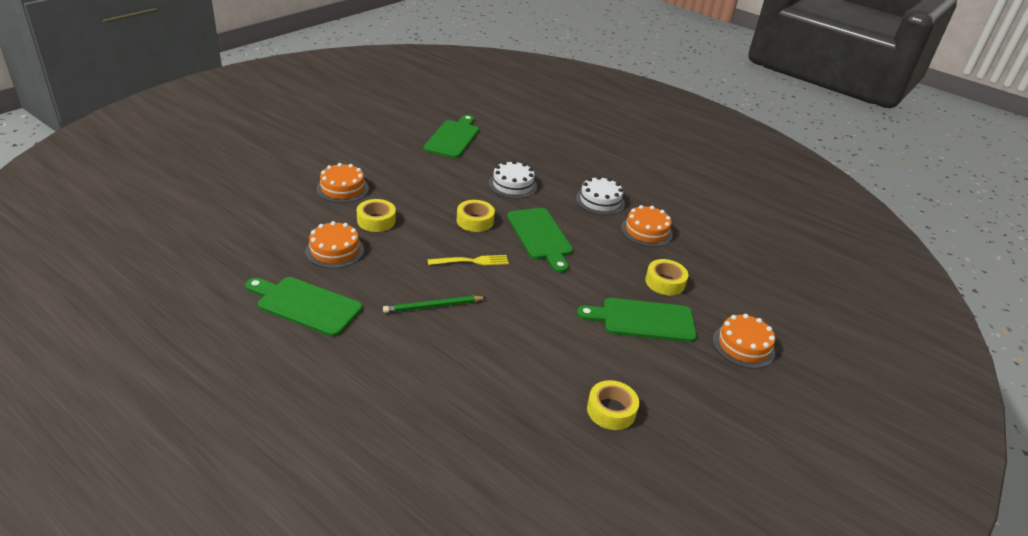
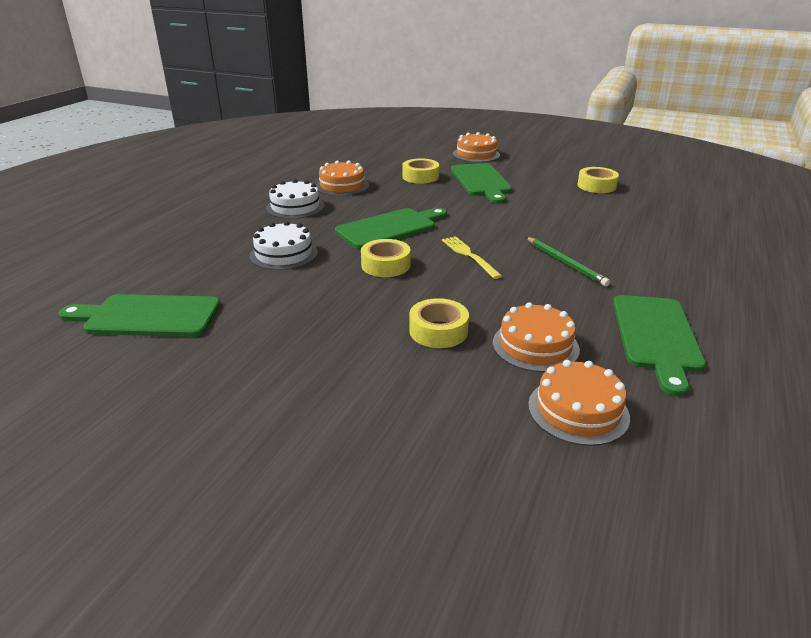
camera: 100 degrees left, 5 degrees down
orange cake [317,163,369,203] -> orange cake moved to [528,360,630,446]

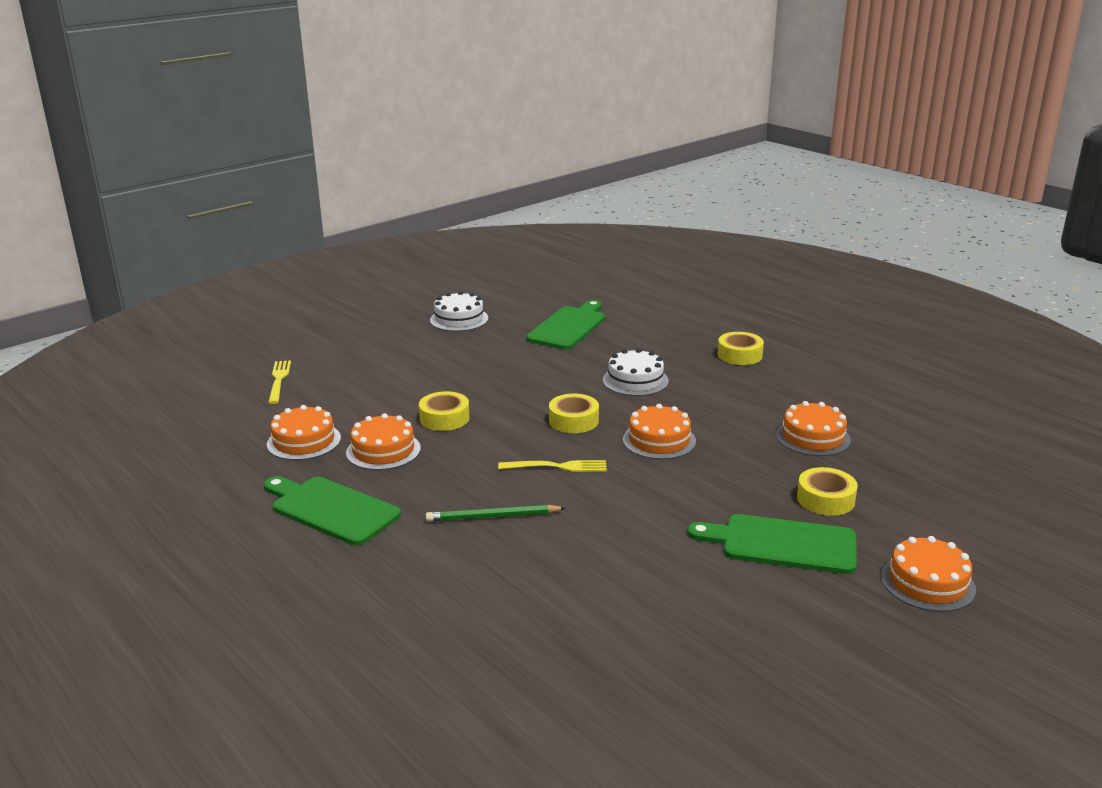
camera: 115 degrees right, 5 degrees down
white cake [266,179,324,219] -> white cake moved to [430,291,488,331]
green cutting board [335,208,447,249] -> orange cake [623,404,696,459]
yellow tape [577,167,619,193] -> yellow tape moved to [718,332,764,365]
none -> yellow fork [268,360,291,404]

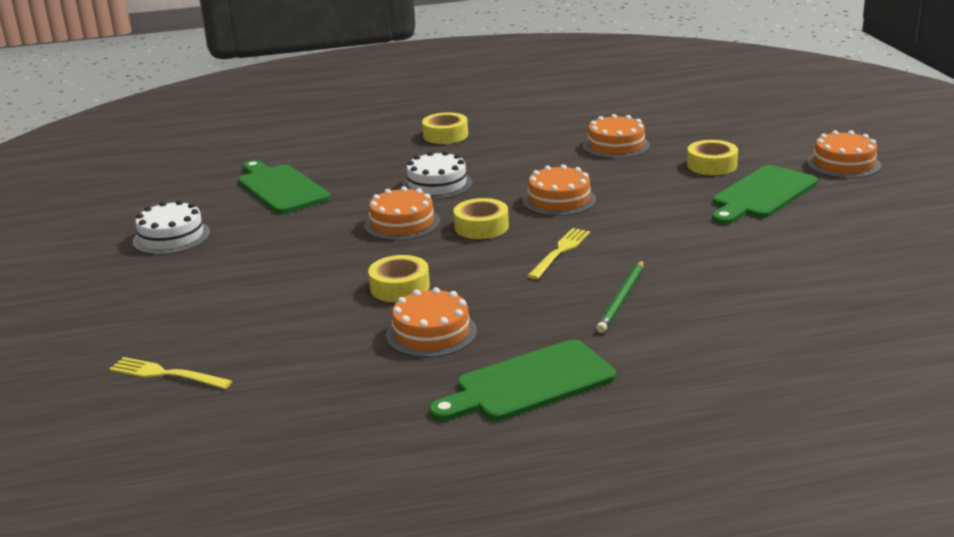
camera: 60 degrees left, 0 degrees up
orange cake [267,405,341,460] -> orange cake moved to [365,186,440,241]

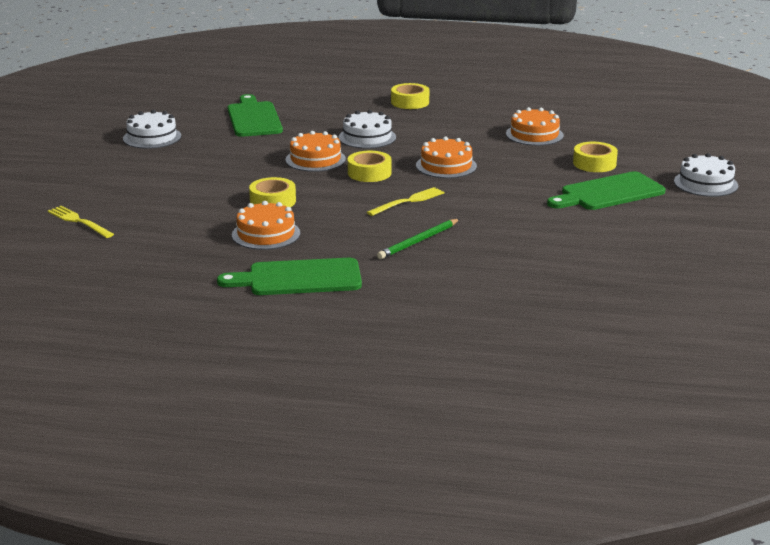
camera: 20 degrees right, 0 degrees up
orange cake [807,130,881,178] -> white cake [674,153,738,197]

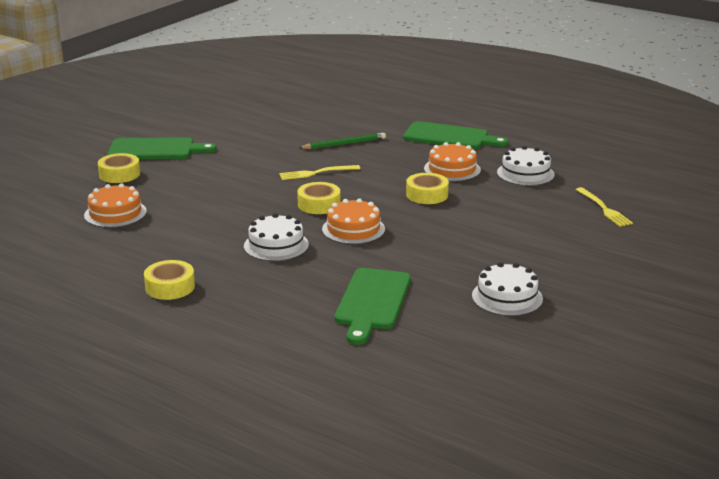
camera: 155 degrees left, 0 degrees up
orange cake [416,136,477,178] -> none
white cake [674,153,738,197] -> white cake moved to [497,146,555,186]

